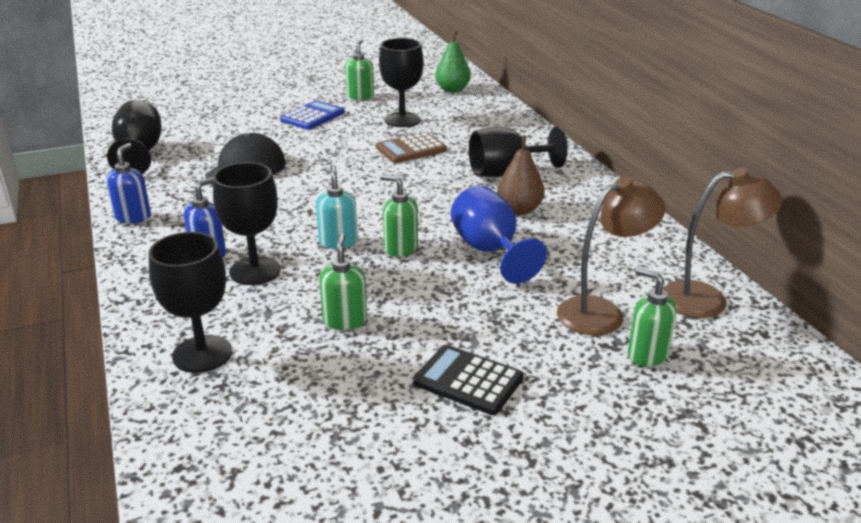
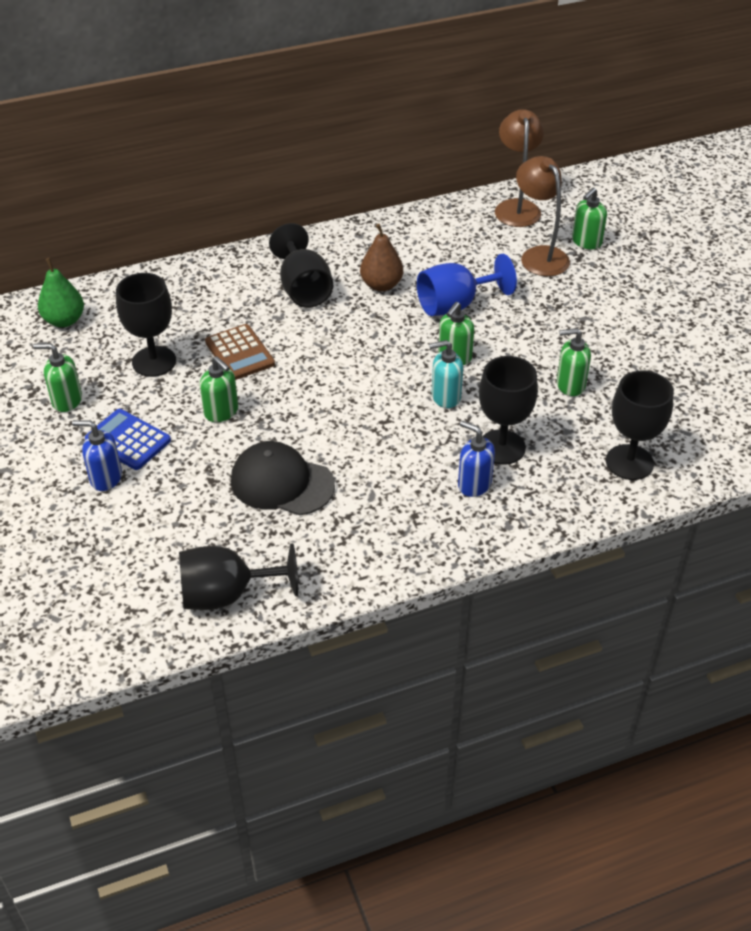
camera: 90 degrees left, 15 degrees up
blue soap dispenser [106,143,151,223] -> blue soap dispenser moved to [72,420,122,491]
black calculator [413,345,524,415] -> none
none -> green soap dispenser [200,356,238,422]

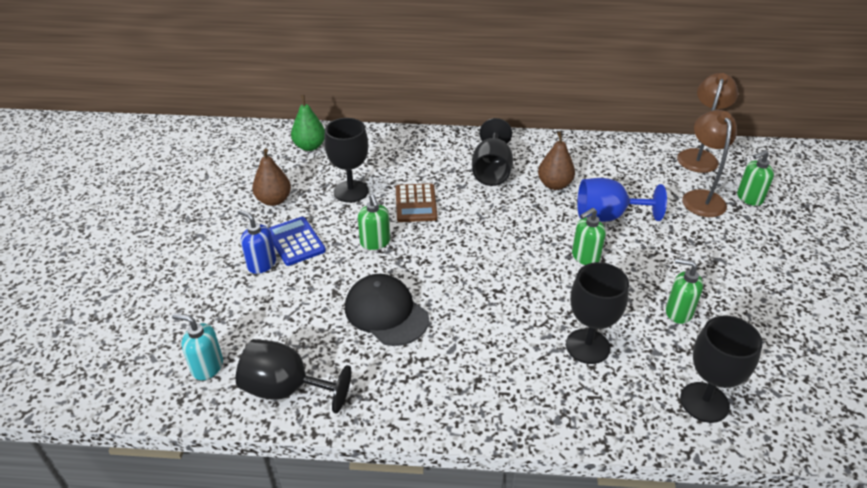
camera: 25 degrees right, 5 degrees down
green soap dispenser [33,343,82,412] -> brown pear [252,149,291,206]
turquoise soap dispenser [429,340,463,408] -> turquoise soap dispenser moved to [172,313,223,380]
blue soap dispenser [458,421,495,497] -> none

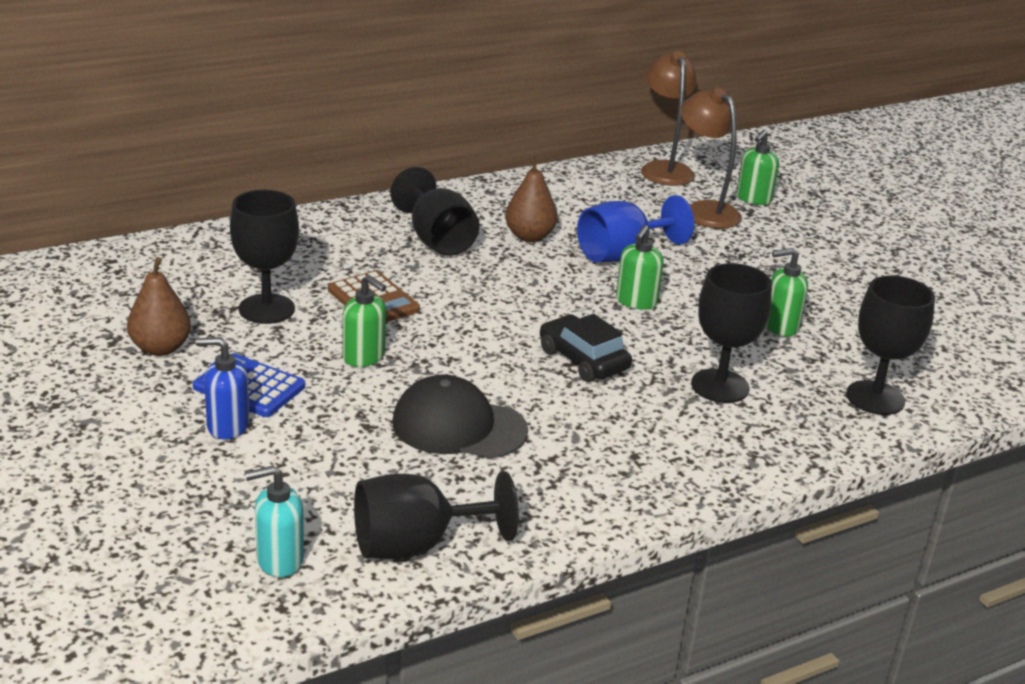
camera: 35 degrees left, 10 degrees down
green pear [291,95,325,151] -> none
none -> black car [540,314,632,382]

